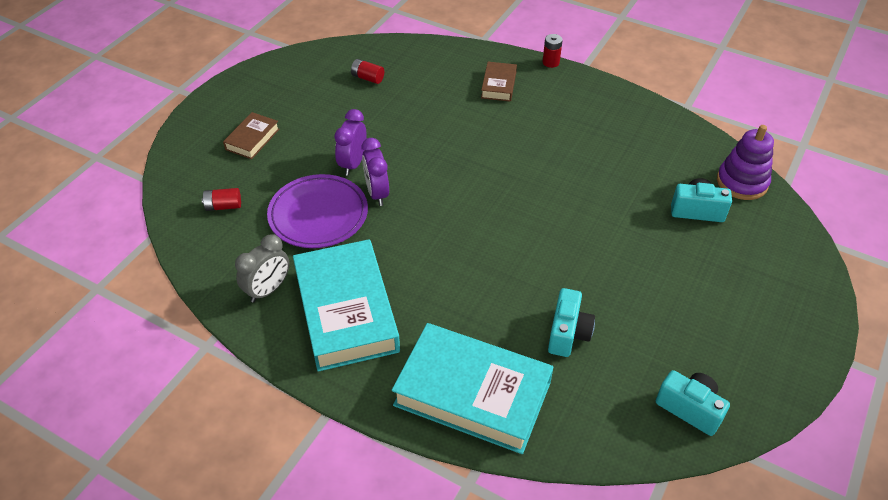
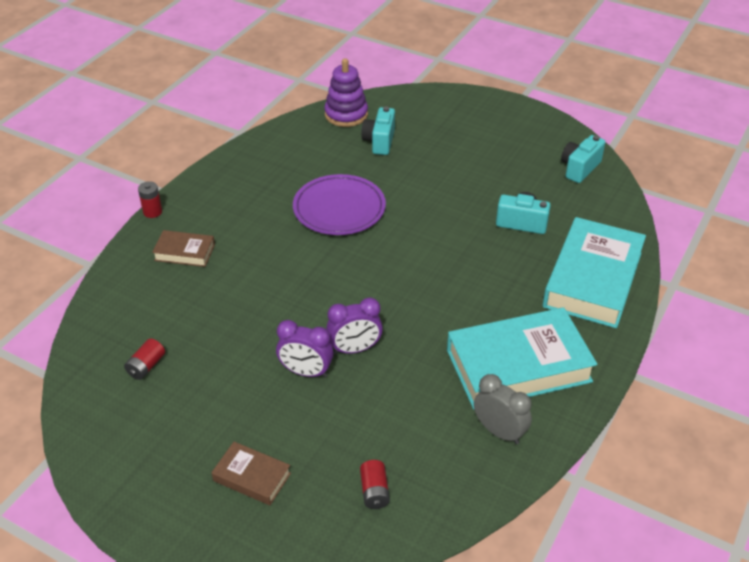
camera: 90 degrees left, 5 degrees down
purple plate [267,174,368,248] -> purple plate moved to [293,174,386,235]

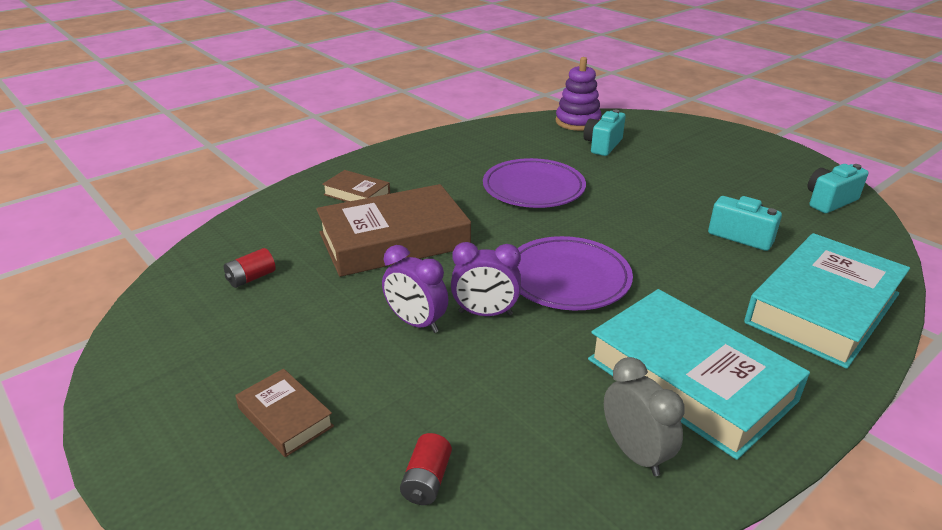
camera: 20 degrees right, 10 degrees down
red battery [138,181,162,218] -> none
turquoise book [447,307,597,409] -> turquoise book turned 45 degrees clockwise [588,289,810,460]
none -> brown book [316,184,471,277]
none -> purple plate [517,236,633,311]

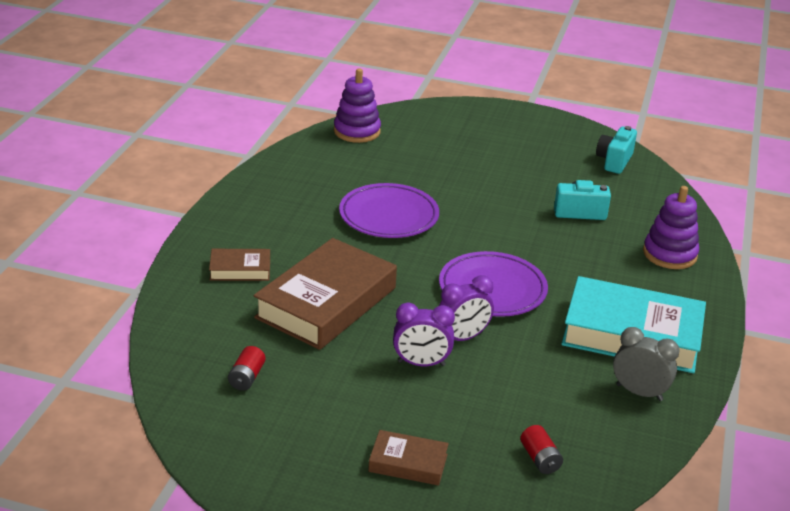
camera: 35 degrees left, 0 degrees up
turquoise camera [583,110,626,156] -> none
turquoise book [744,233,910,369] -> purple stacking toy [643,186,699,269]

